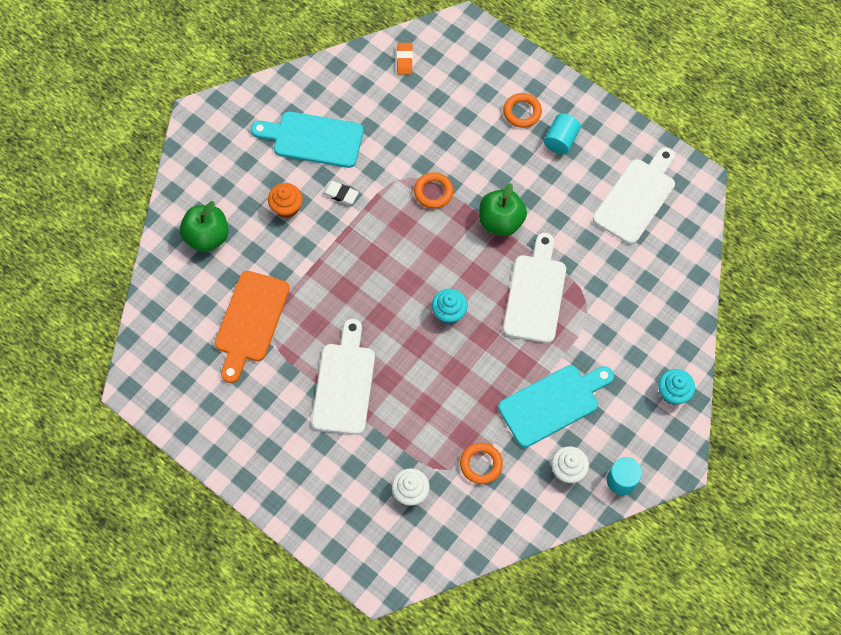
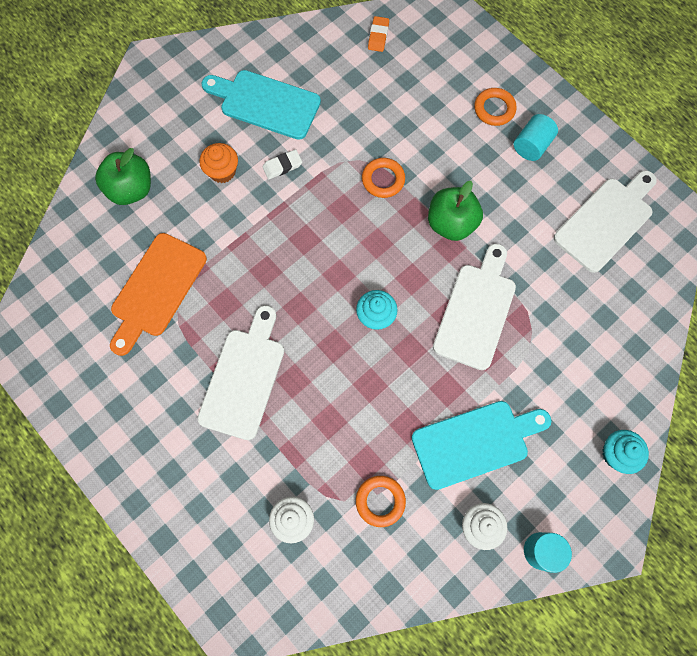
camera: 10 degrees right, 5 degrees up
white eraser [322,181,359,205] -> white eraser turned 60 degrees counterclockwise [262,150,302,179]

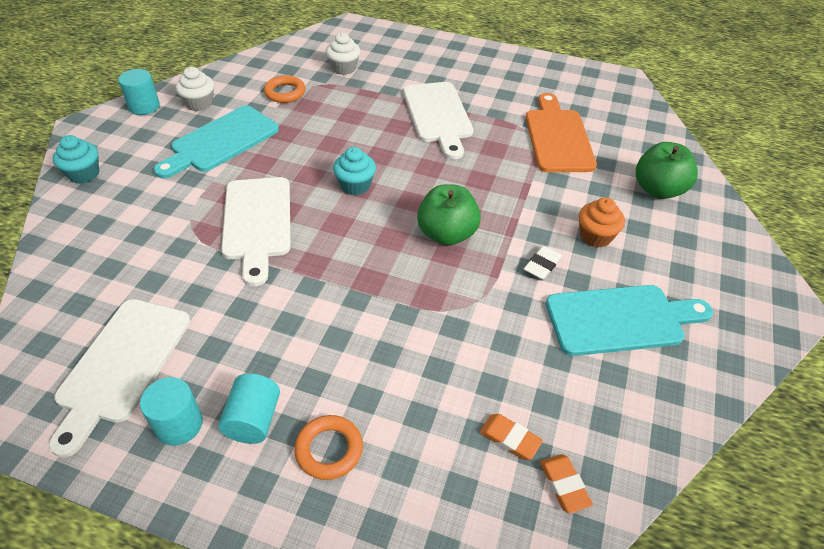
camera: 150 degrees right, 25 degrees down
orange ring [362,158,405,198] -> none
green apple [428,181,483,241] -> green apple moved to [417,184,481,246]
none -> turquoise cylinder [140,377,203,446]
none -> orange eraser [479,414,543,460]

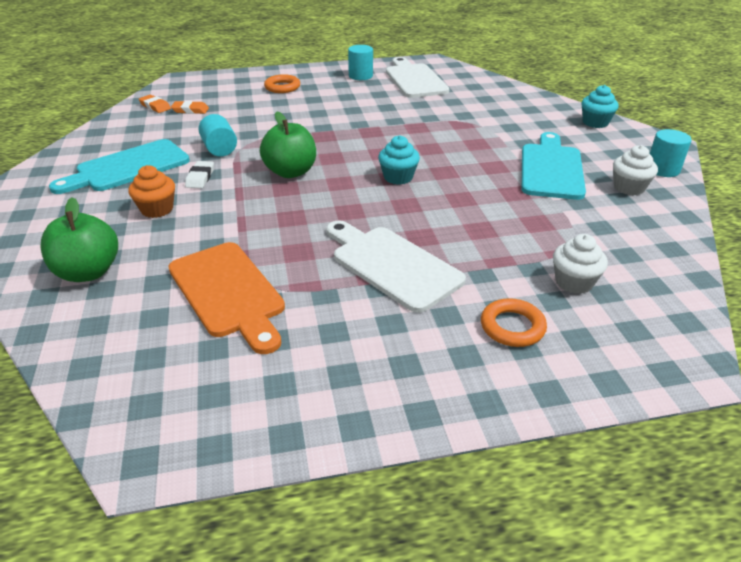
camera: 150 degrees right, 10 degrees down
turquoise cylinder [218,374,280,444] -> turquoise cylinder moved to [199,114,237,157]
white cutting board [221,177,291,286] -> none
orange ring [264,75,305,103] -> orange ring moved to [481,298,547,347]

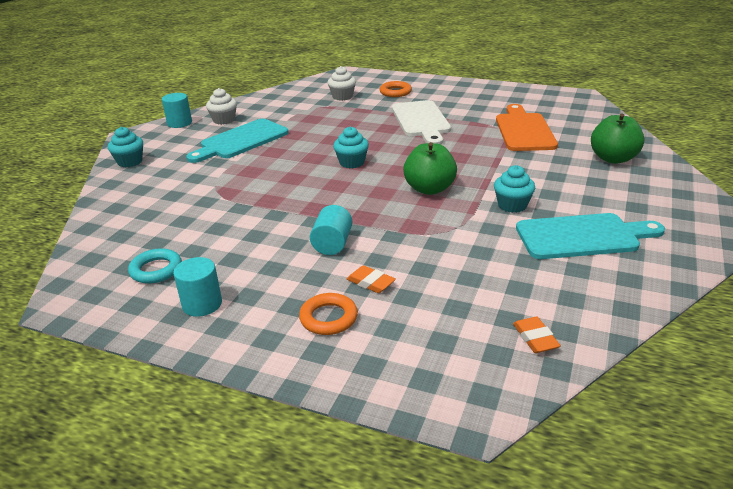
camera: 145 degrees left, 5 degrees down
orange cupcake [129,165,175,218] -> none
orange eraser [171,101,209,114] -> orange eraser moved to [347,265,396,293]
white eraser [185,161,214,188] -> turquoise cupcake [494,165,535,213]
turquoise cylinder [199,114,237,157] -> turquoise cylinder moved to [310,205,352,255]
white cutting board [386,57,450,98] -> turquoise ring [128,248,182,283]

